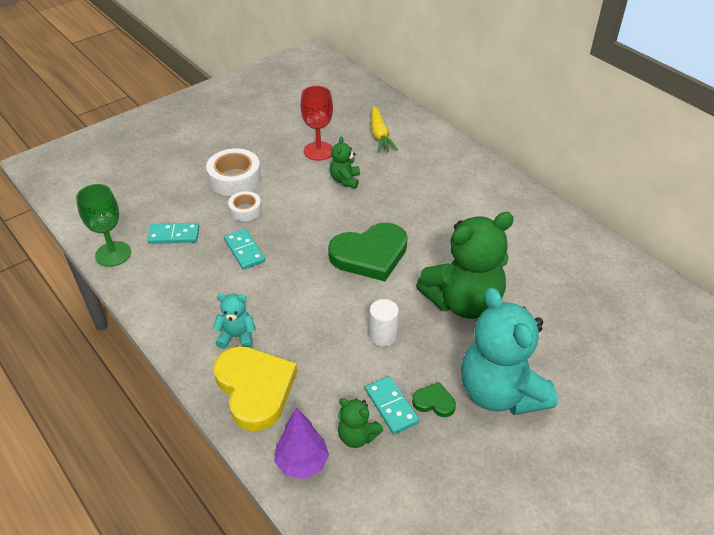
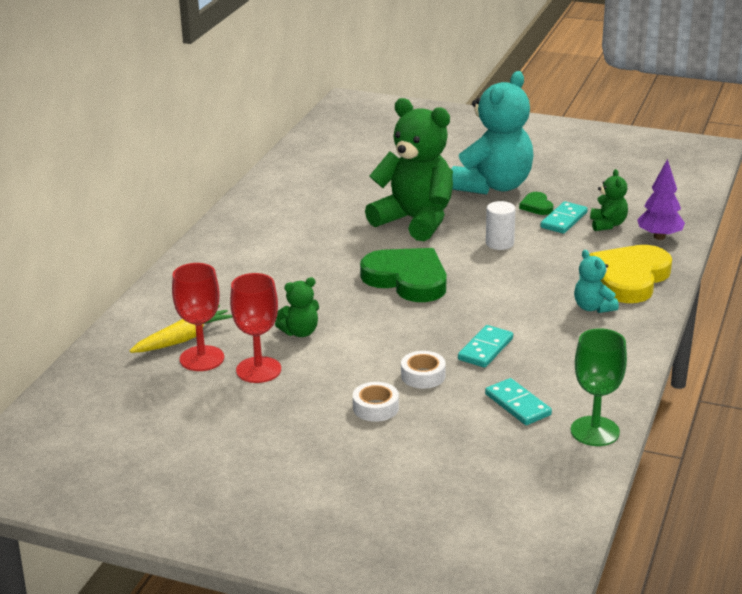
camera: 120 degrees left, 15 degrees down
white tape [206,148,261,196] -> white tape [353,382,399,422], size x0.59
none -> red goblet [172,263,224,371]

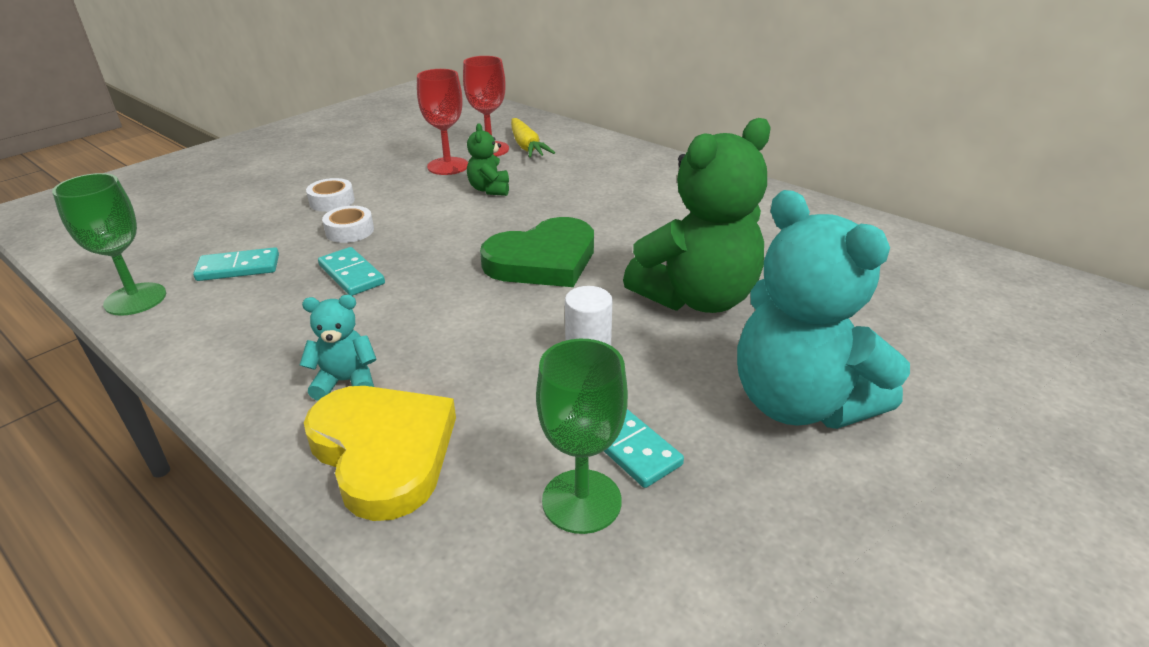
camera: 110 degrees right, 5 degrees up
green heart [519,192,553,215] -> none
green teddy bear [590,169,628,231] -> green goblet [536,339,628,534]
purple tree [637,159,685,240] -> none

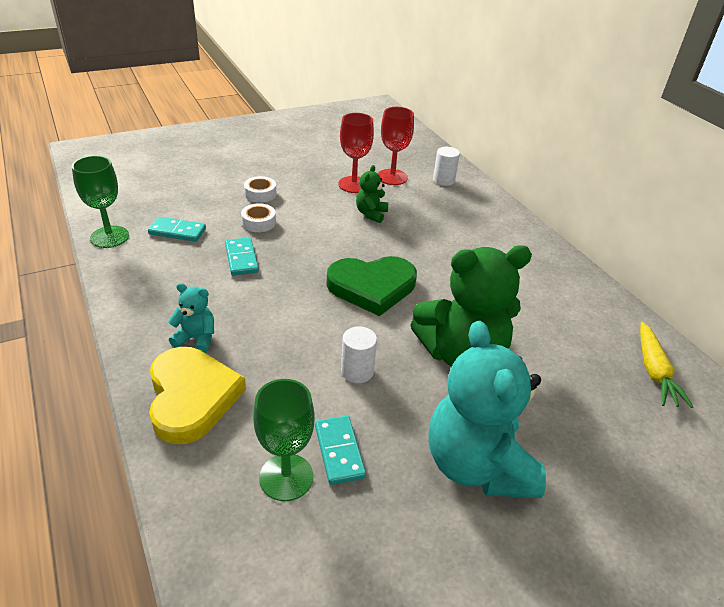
camera: 20 degrees right, 5 degrees up
yellow carrot [511,118,555,158] -> yellow carrot moved to [640,322,694,408]
none -> white cylinder [433,147,460,186]

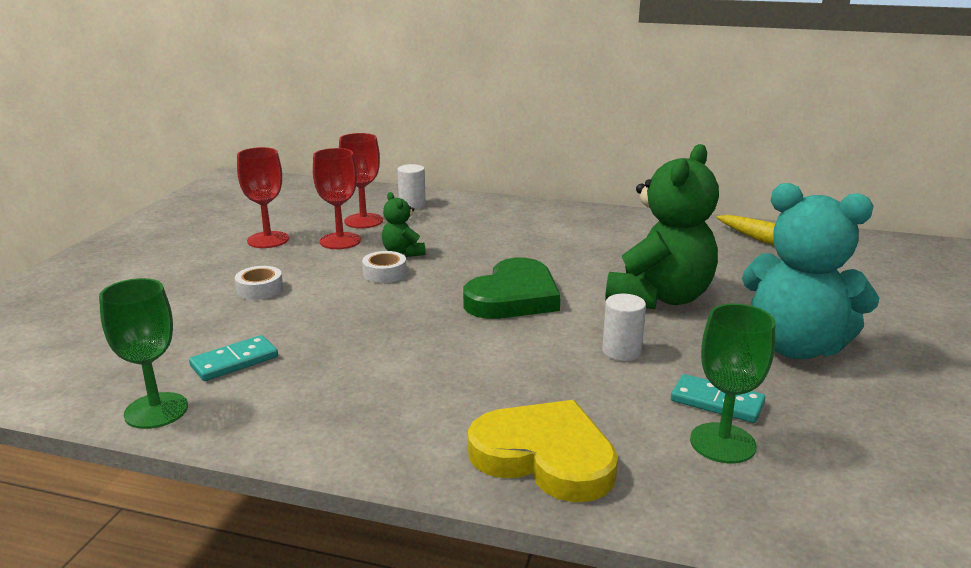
camera: 45 degrees left, 15 degrees down
turquoise teddy bear [168,283,214,353] -> none
turquoise domino [225,237,259,276] -> none
white tape [241,203,276,232] -> white tape moved to [362,251,407,283]
none -> red goblet [237,147,289,248]

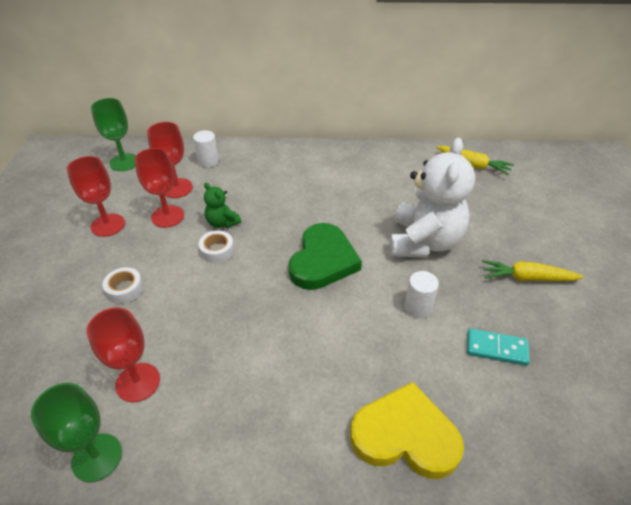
camera: 15 degrees left, 20 degrees up
turquoise domino [189,335,278,381] -> red goblet [87,308,160,402]
green teddy bear [605,144,719,309] -> white teddy bear [389,138,475,257]
green goblet [690,303,775,464] -> green goblet moved to [91,98,136,171]
turquoise teddy bear [742,183,879,359] -> yellow carrot [482,260,584,281]

